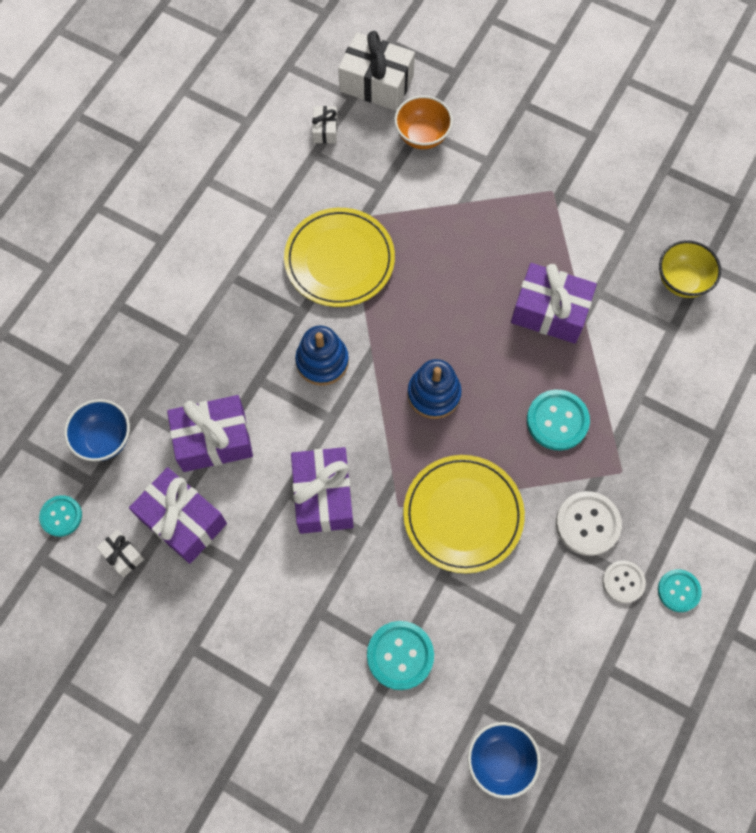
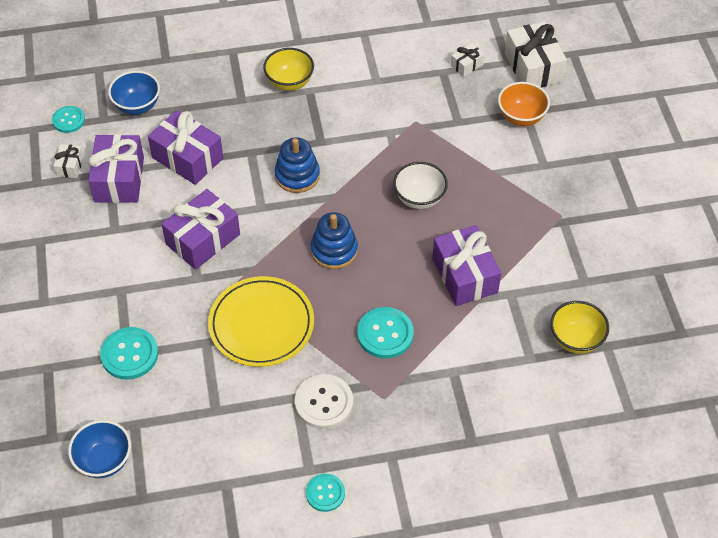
camera: 50 degrees right, 15 degrees down
yellow plate [284,208,395,307] -> none
white button [602,560,646,603] -> none
none -> yellow bowl [263,48,314,91]
none -> white bowl [393,162,448,209]

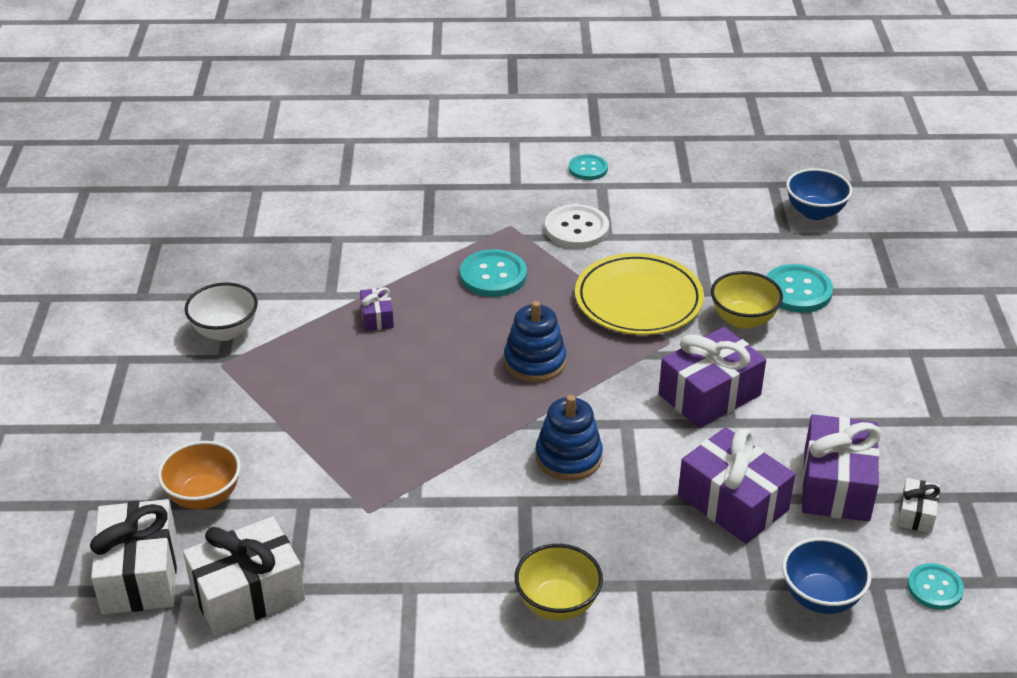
camera: 170 degrees left, 15 degrees down
white bowl [393,162,448,209] -> white bowl moved to [184,282,258,341]
purple gift [432,225,501,306] -> purple gift [360,287,394,331], size x0.49
white gift [451,43,485,77] -> white gift [183,516,305,636], size x2.05
yellow bowl [550,301,609,354] -> yellow bowl moved to [711,271,783,329]

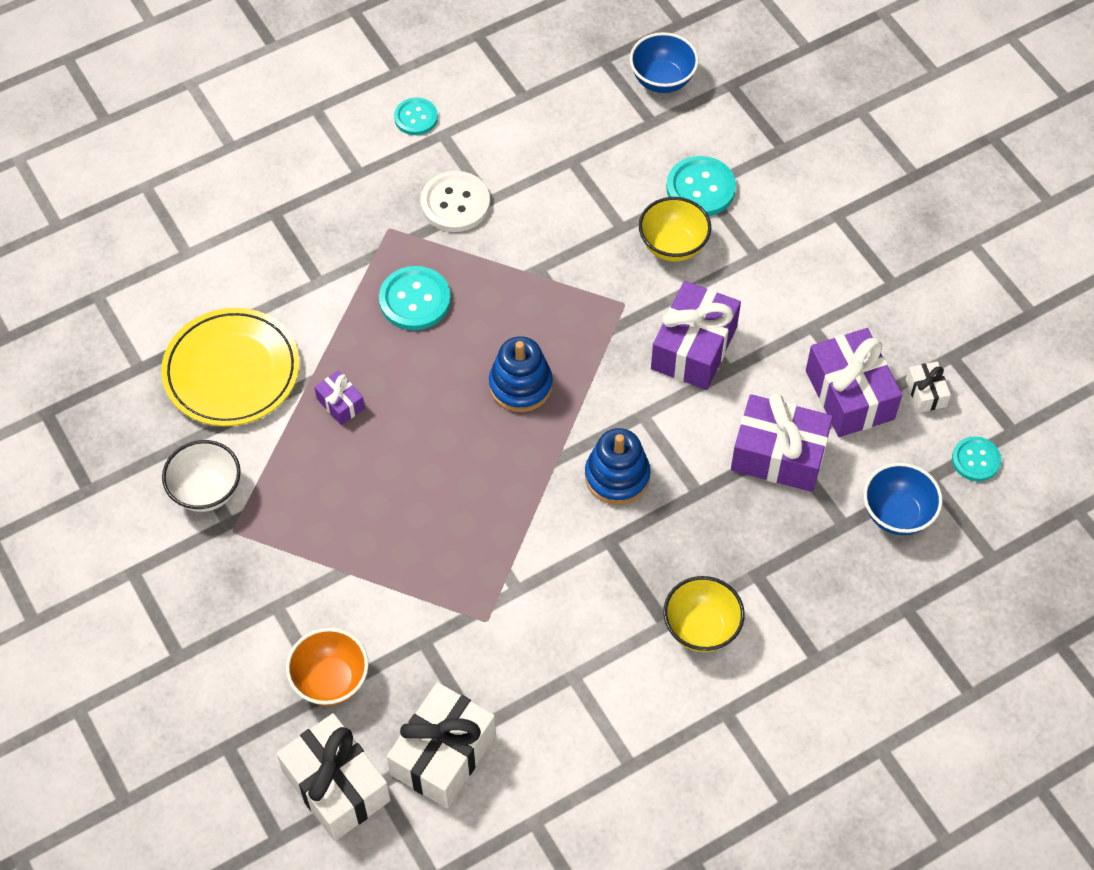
camera: 30 degrees left, 20 degrees up
yellow plate [575,253,704,335] -> yellow plate moved to [161,308,300,426]

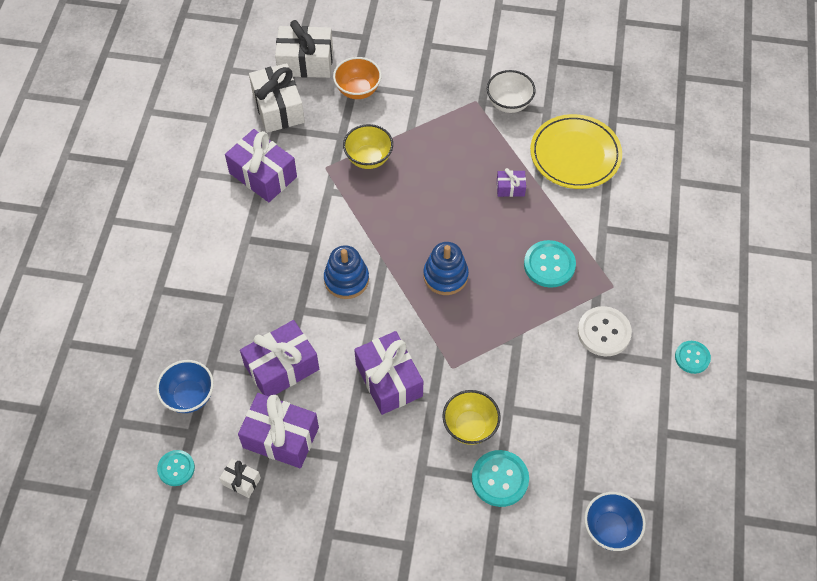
camera: 130 degrees right, 0 degrees up
yellow bowl [663,576,745,652] -> yellow bowl moved to [343,124,393,169]
none -> purple gift [225,129,297,202]

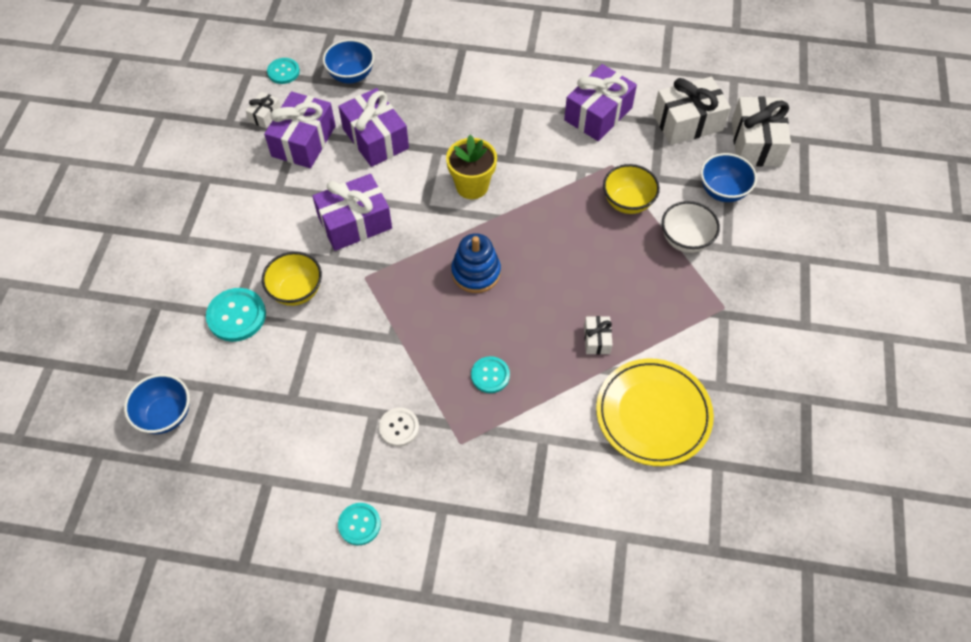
camera: 90 degrees right, 0 degrees up
blue stacking toy [324,245,369,299] -> yellow flower pot [446,134,497,199]
orange bowl [333,57,382,99] -> blue bowl [701,153,757,202]
white bowl [487,70,536,113] -> white bowl moved to [662,201,720,253]
purple gift [497,168,526,197] -> white gift [584,316,613,355]
turquoise button [524,240,576,288] -> turquoise button [471,356,510,393], size x0.64
white button [577,306,632,356] -> white button [379,408,419,447], size x0.64

